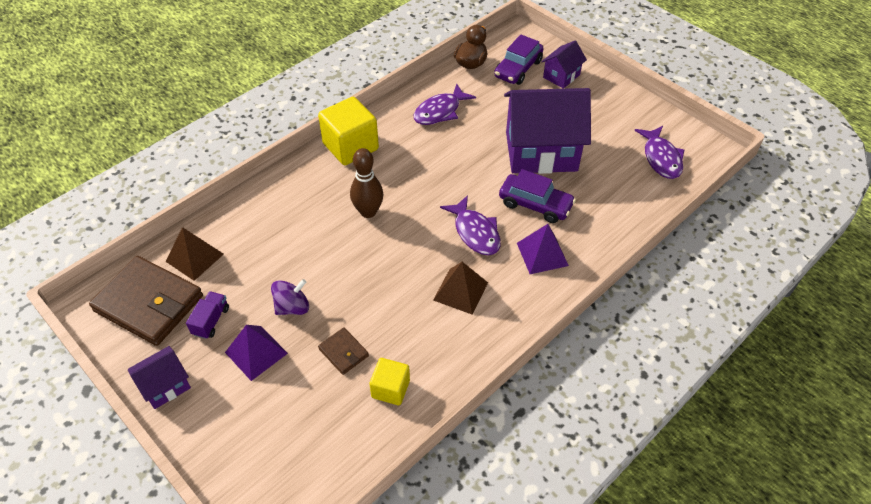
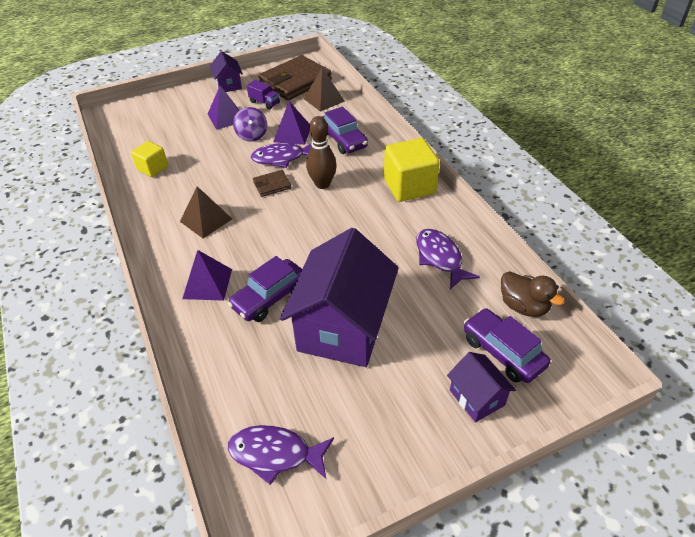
camera: 110 degrees right, 5 degrees down
brown wallet [318,327,369,375] -> brown wallet moved to [253,170,291,197]
purple fish [440,195,501,255] -> purple fish moved to [251,143,312,168]
none -> purple pyramid [273,101,310,145]
none -> purple car [322,107,368,154]

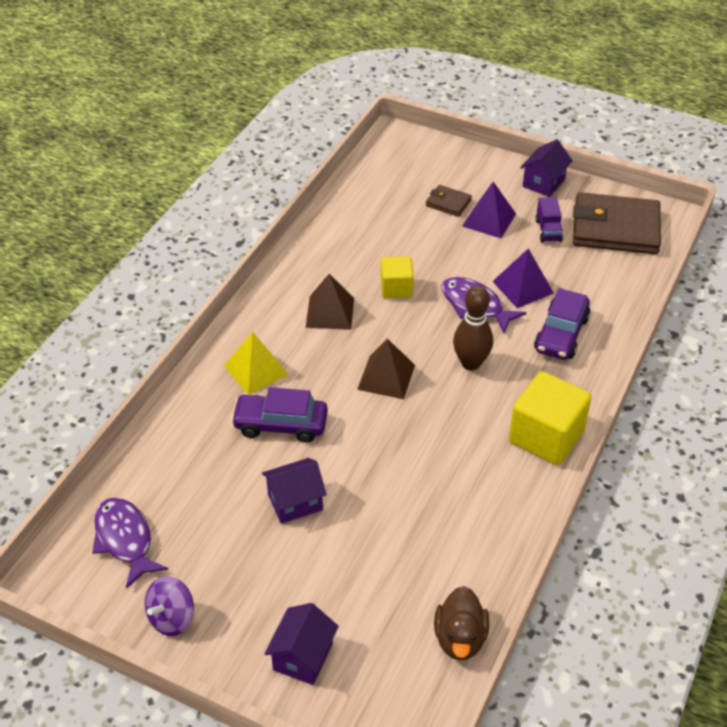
camera: 50 degrees right, 0 degrees up
yellow cube [131,141,168,177] -> yellow cube moved to [381,256,414,298]
purple pyramid [182,250,232,301] -> yellow pyramid [224,331,289,395]
purple spinning top [233,107,267,142] -> purple spinning top moved to [145,576,194,636]
brown wallet [253,170,291,197] -> brown wallet moved to [426,185,472,217]
purple house [280,228,399,367] -> purple house [262,458,327,524], size x0.47
brown pyramid [304,68,345,112] -> brown pyramid moved to [357,339,415,399]
purple fish [416,229,480,289] -> none
purple car [464,308,550,383] -> none

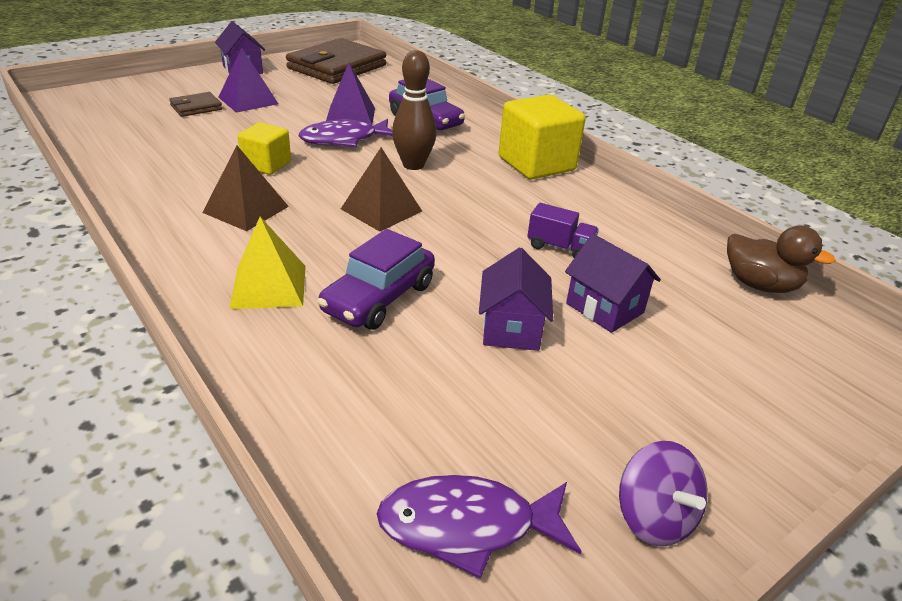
camera: 65 degrees left, 10 degrees down
purple house [264,603,339,685] -> purple house moved to [565,234,661,333]
purple truck [535,197,563,243] -> purple truck moved to [527,203,599,258]

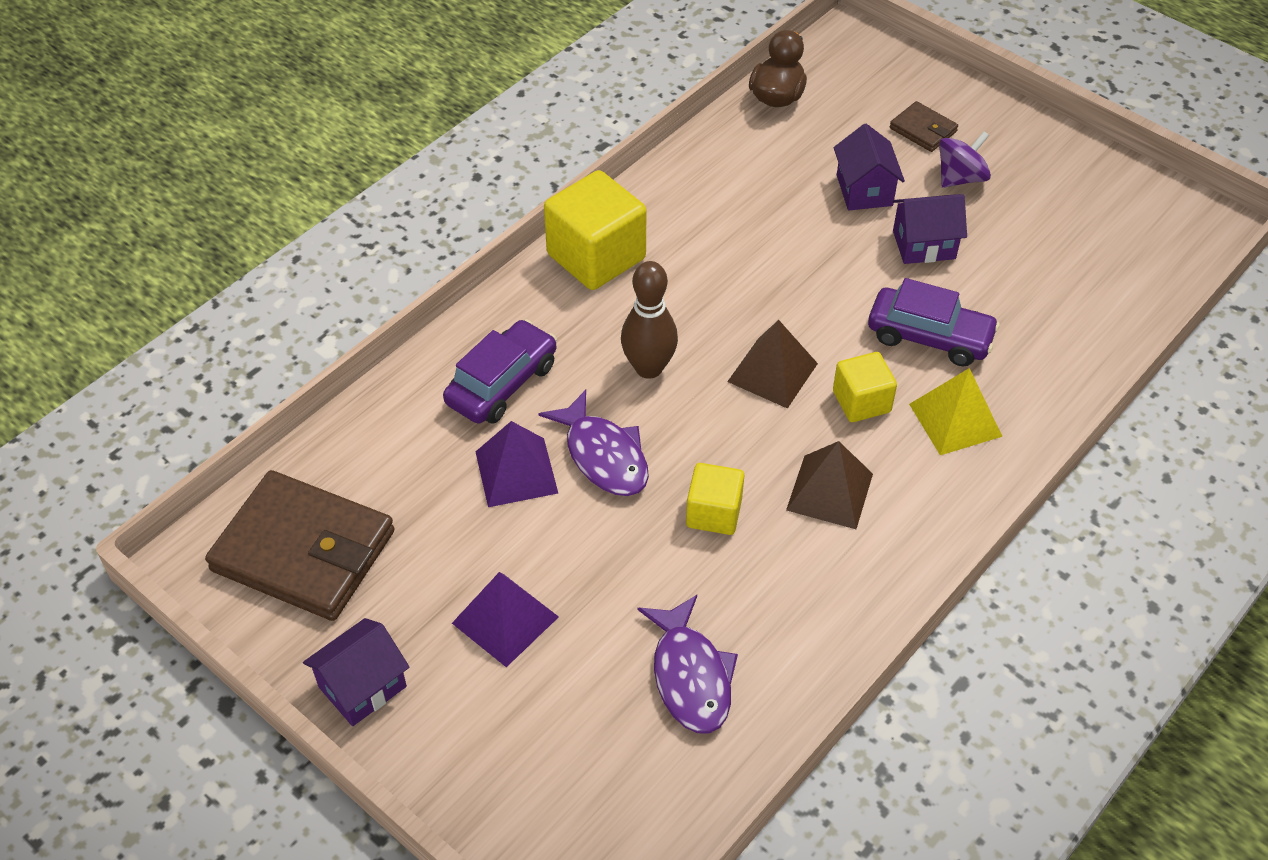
camera: 100 degrees left, 15 degrees up
brown wallet [169,92,222,117] -> brown wallet moved to [890,101,958,152]
purple fish [377,475,581,579] -> purple fish moved to [638,595,738,733]
purple truck [527,203,599,258] -> none
purple house [565,234,661,333] -> purple house turned 45 degrees counterclockwise [834,124,905,210]
purple spinning top [619,441,708,546] -> purple spinning top moved to [939,131,991,188]
none -> yellow cube [833,352,897,422]

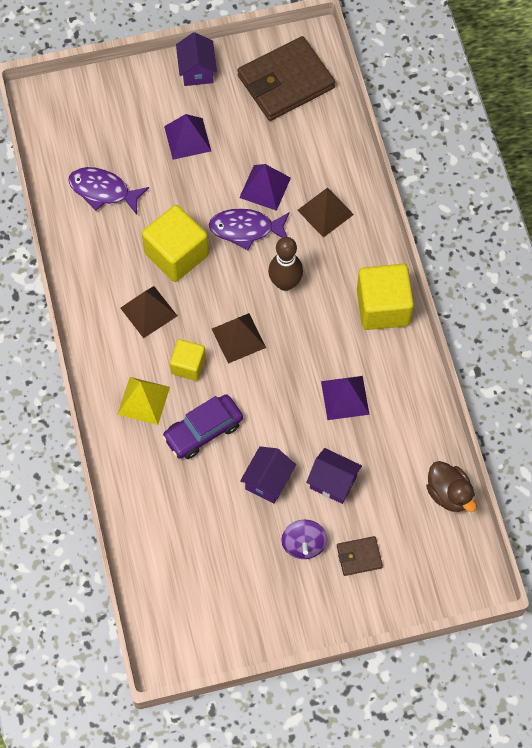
camera: 125 degrees right, 15 degrees up
purple car [443,319,557,424] -> brown pyramid [297,188,354,238]
yellow cube [686,463,744,535] -> yellow cube [142,205,209,282], size x1.72
none -> purple pyramid [321,376,370,420]

